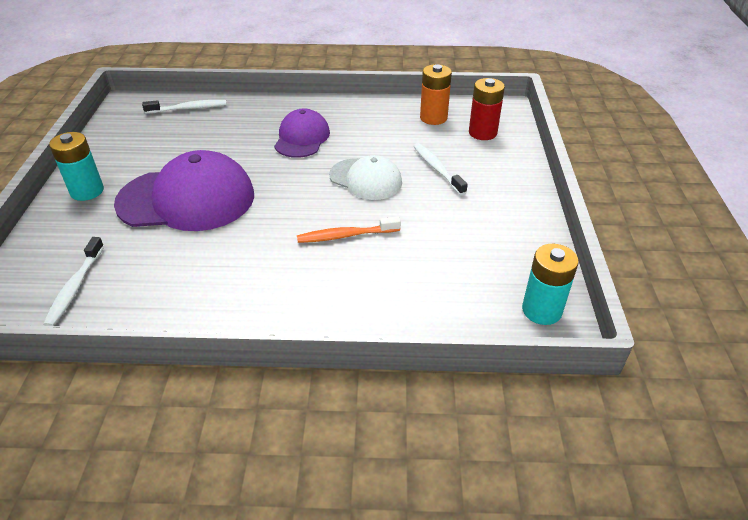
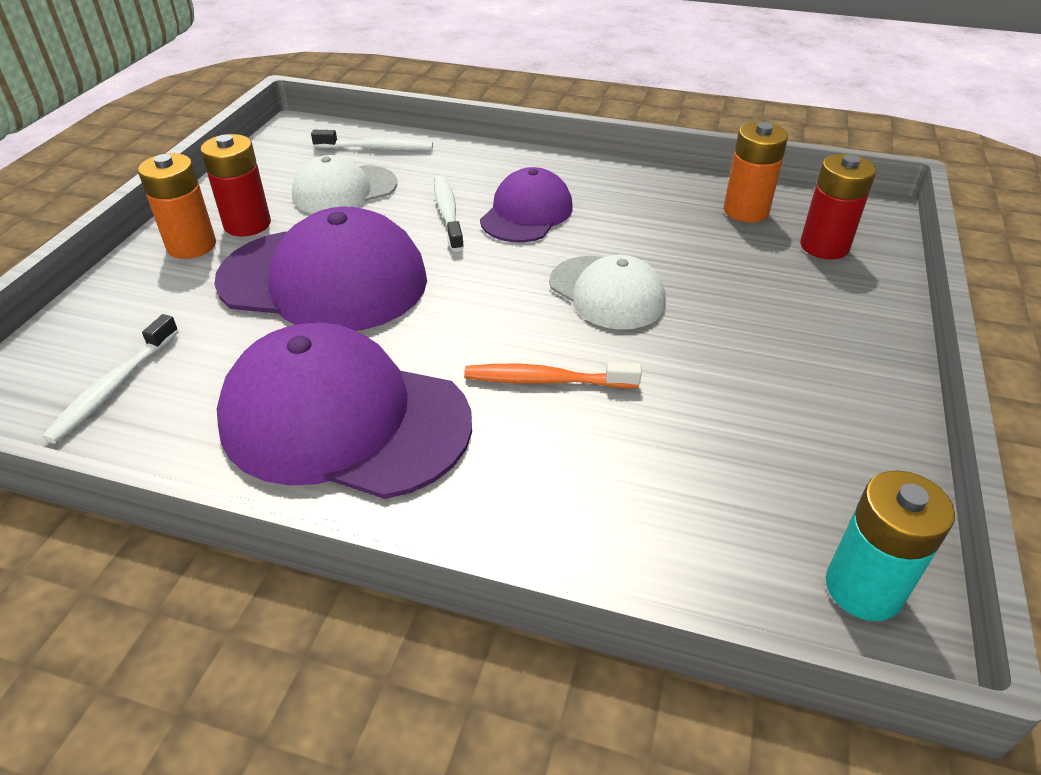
camera: 15 degrees right, 0 degrees up
turquoise battery [49,132,104,201] -> orange battery [138,153,216,259]
white toothbrush [414,143,468,195] -> white toothbrush moved to [434,175,464,252]
none -> red battery [200,134,271,236]
none -> purple cap [217,322,472,499]
none -> white cap [292,155,397,214]

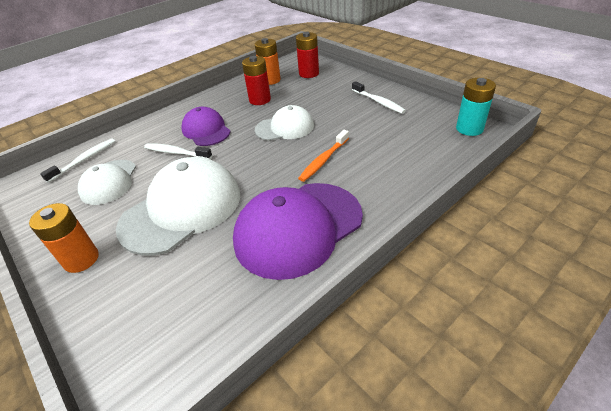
camera: 55 degrees left, 0 degrees up
white toothbrush [42,314,179,444] -> white toothbrush moved to [352,81,406,114]
red battery [200,134,271,236] -> red battery moved to [242,56,271,105]
purple cap [215,206,427,331] -> white cap [116,157,240,255]

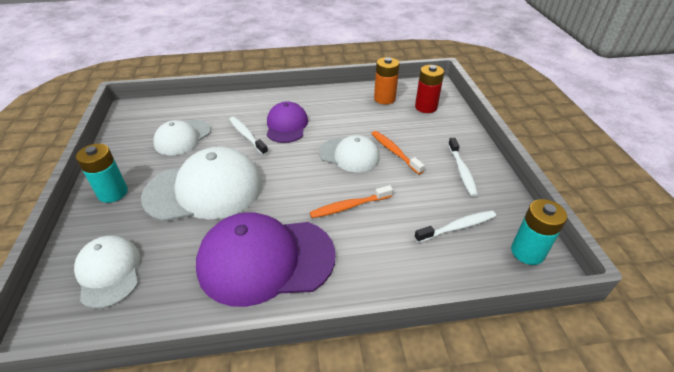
camera: 30 degrees right, 0 degrees up
orange battery [29,203,99,273] -> turquoise battery [76,144,128,203]
white toothbrush [40,138,115,183] -> white toothbrush moved to [414,210,496,243]
red battery [242,56,271,105] -> none
none -> white cap [74,236,140,309]
none -> orange toothbrush [371,131,425,174]

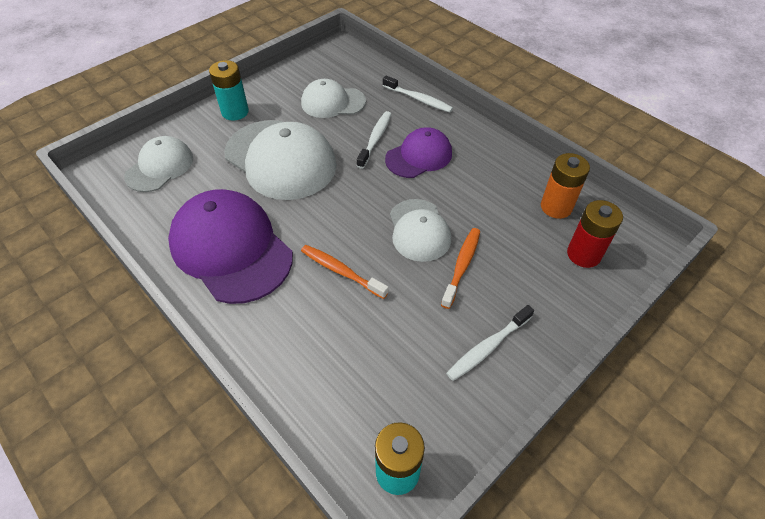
camera: 55 degrees right, 10 degrees up
white toothbrush [414,210,496,243] -> white toothbrush moved to [383,76,453,113]

